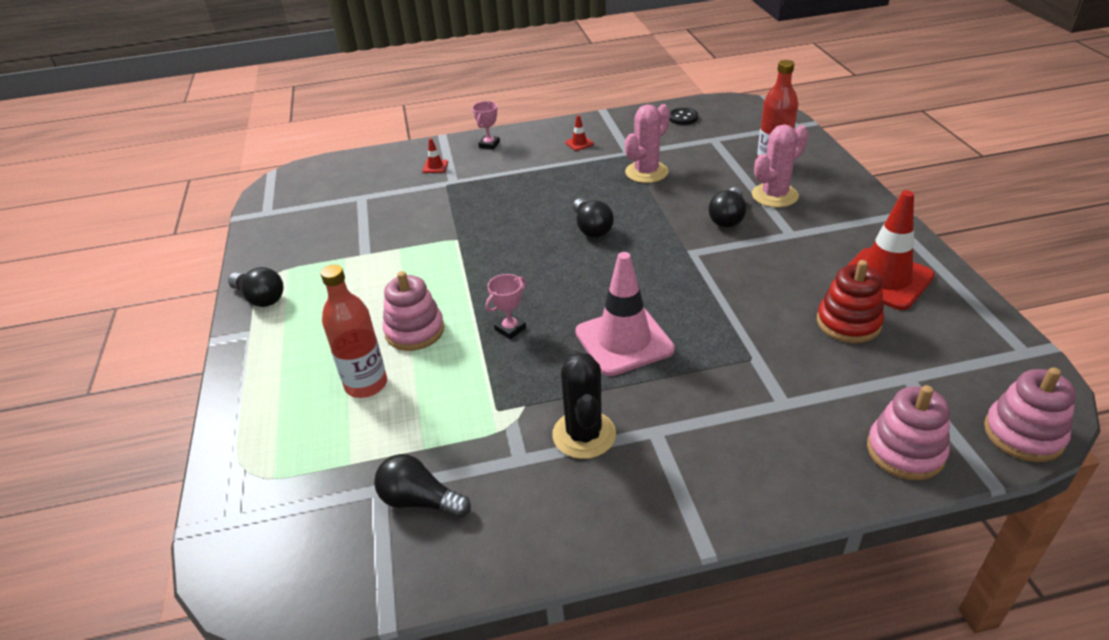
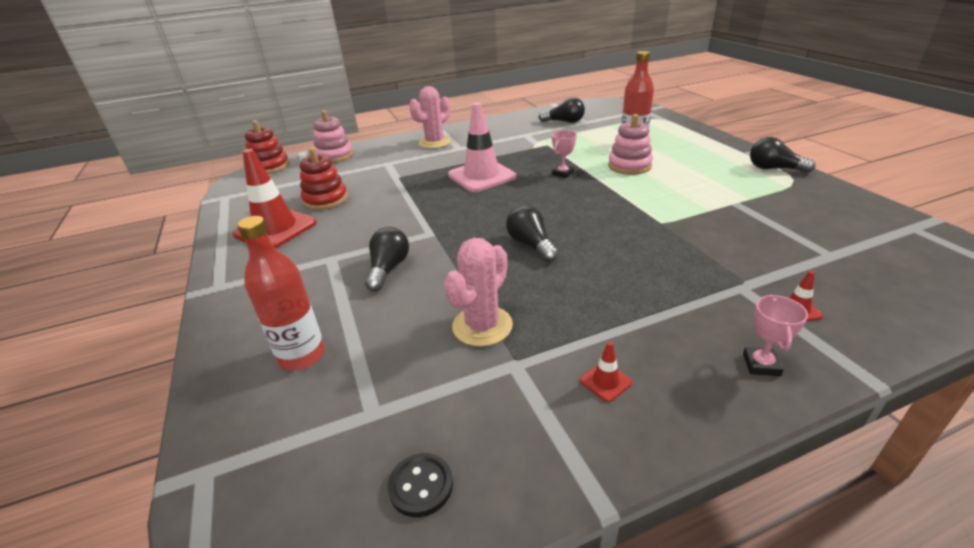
camera: 170 degrees right, 5 degrees down
black cactus [552,351,616,459] -> none
pink cactus [752,124,808,208] -> pink cactus moved to [409,86,451,149]
pink stacking toy [984,367,1076,462] -> red stacking toy [245,120,289,174]

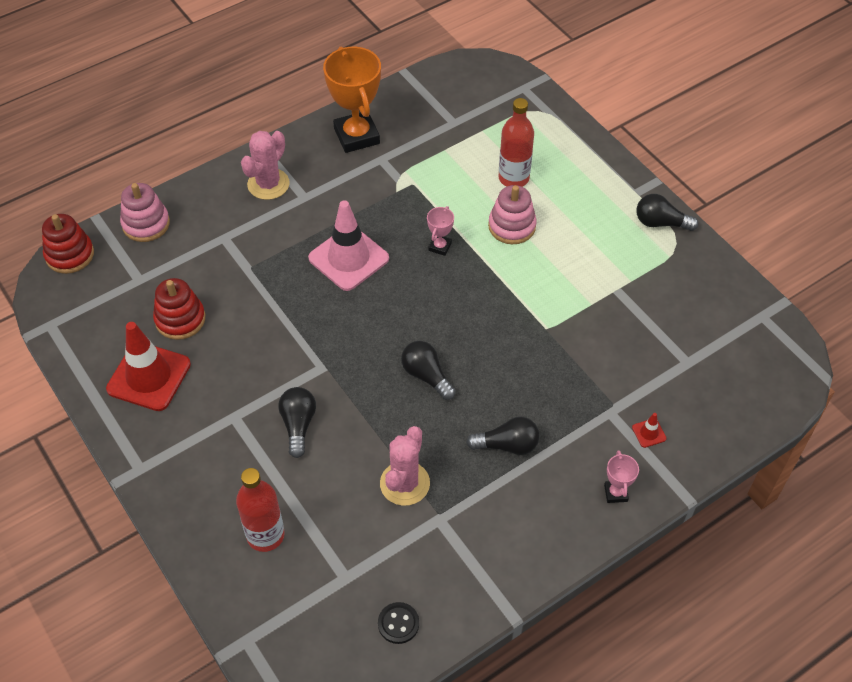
camera: 15 degrees left, 20 degrees up
black light bulb [538,97,585,123] -> black light bulb moved to [466,417,539,455]
red traffic cone [580,341,633,402] -> none
none -> orange trophy [323,46,381,153]

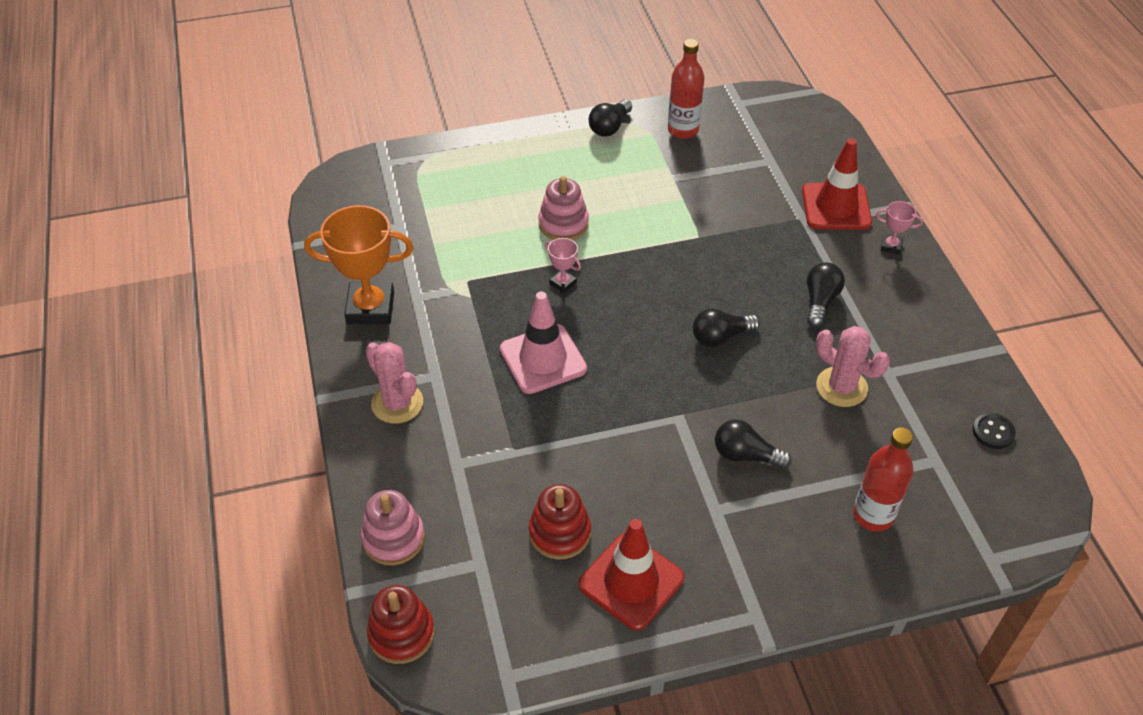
camera: 70 degrees left, 5 degrees down
red bottle [499,98,534,187] -> red bottle moved to [668,39,705,139]
red traffic cone [632,413,666,448] -> red traffic cone [802,138,872,230], size x2.50

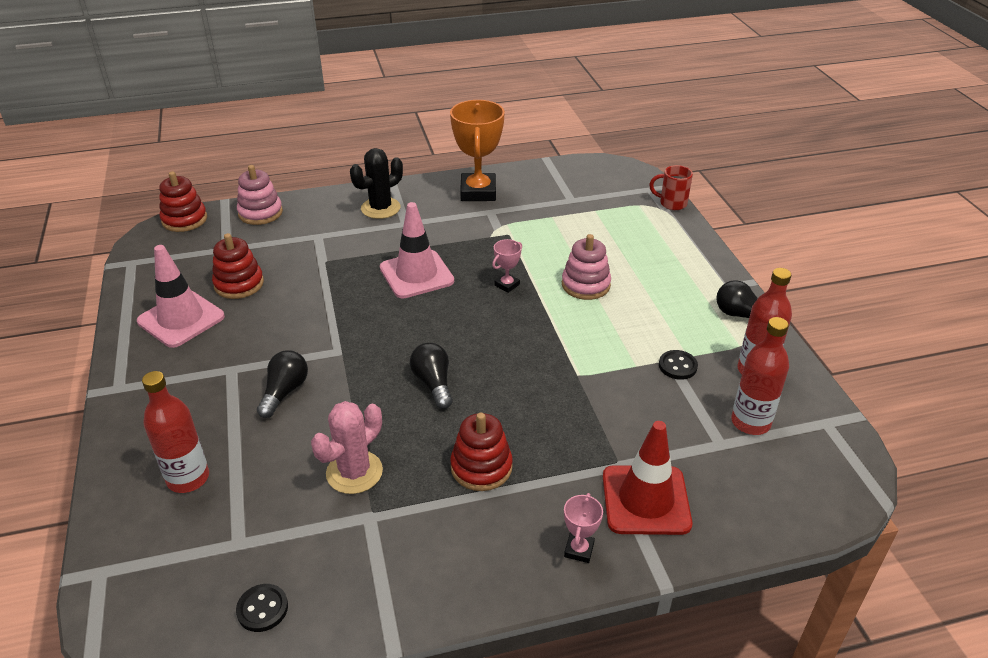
camera: 90 degrees right, 10 degrees down
pink cactus [365,342,423,424] -> black cactus [350,148,403,219]
red traffic cone [578,519,684,630] -> pink traffic cone [137,245,225,348]
black light bulb [807,262,845,327] -> red stacking toy [450,413,513,491]
none -> red mug [649,165,693,210]
none -> black button [659,350,698,380]
none -> red bottle [731,317,789,435]

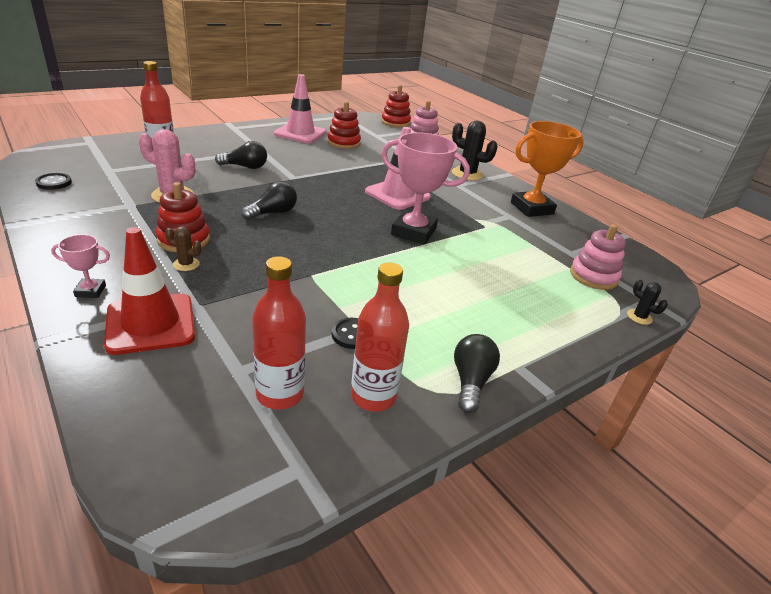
camera: 65 degrees right, 5 degrees down
pink trophy [492,239,522,293] -> pink trophy [381,132,470,244], size x2.18
pink stacking toy [562,234,611,300] -> pink stacking toy moved to [570,224,626,290]
red mug [649,165,693,210] -> black cactus [627,280,668,325]
none -> brown cactus [165,226,201,271]

